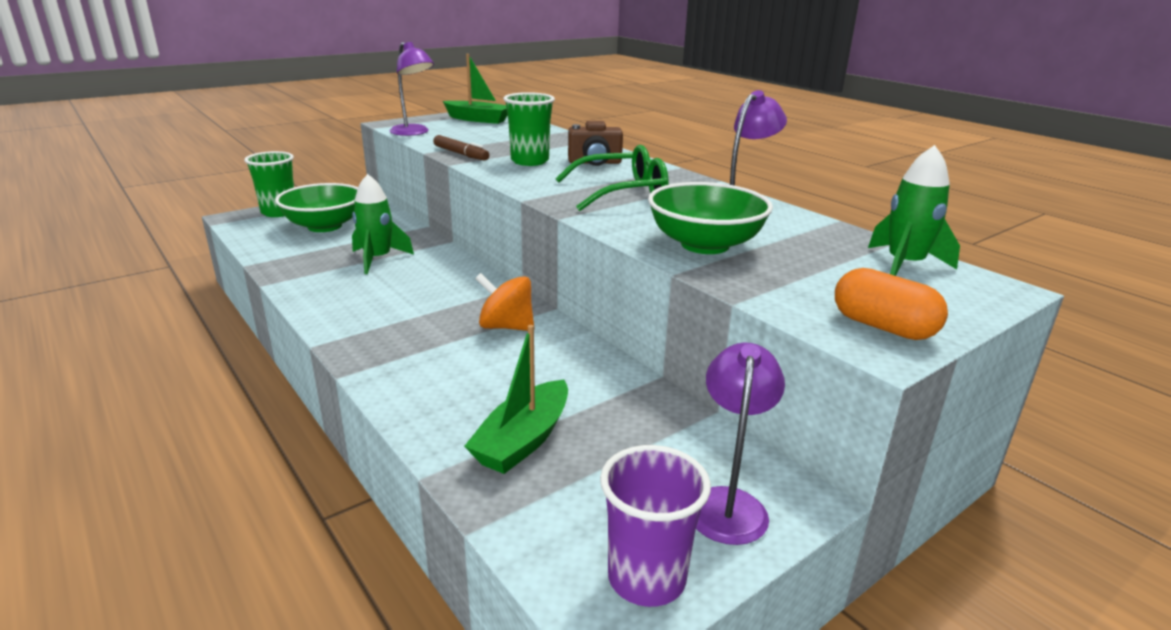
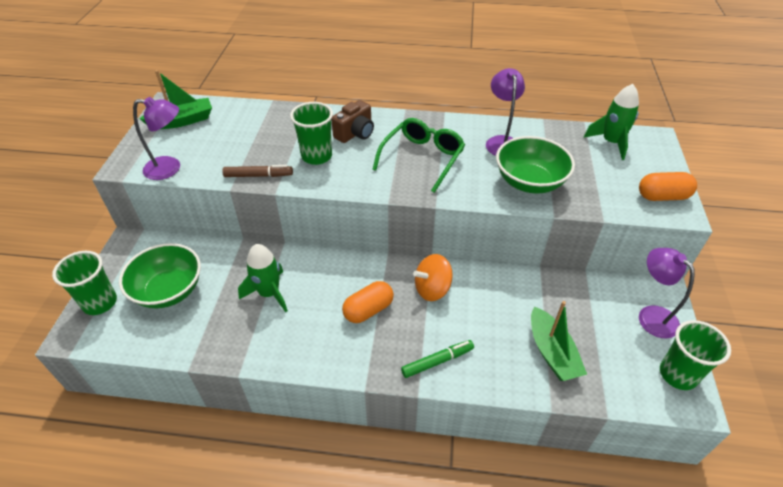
camera: 45 degrees left, 20 degrees up
purple cup [600,445,711,607] -> green cup [660,320,731,390]
none -> orange capsule [342,281,394,323]
none -> green marker [401,340,474,378]

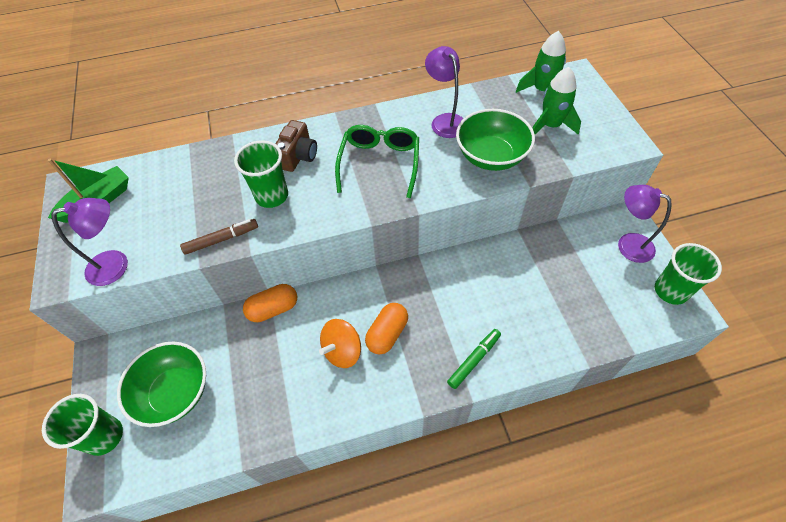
camera: 20 degrees left, 10 degrees up
green rocket [238,244,288,312] -> green rocket moved to [532,67,581,135]
orange spinning top [413,254,453,301] -> orange spinning top moved to [319,319,361,368]
green boat [531,301,587,381] -> none
orange capsule [639,172,697,201] -> orange capsule moved to [243,284,297,322]

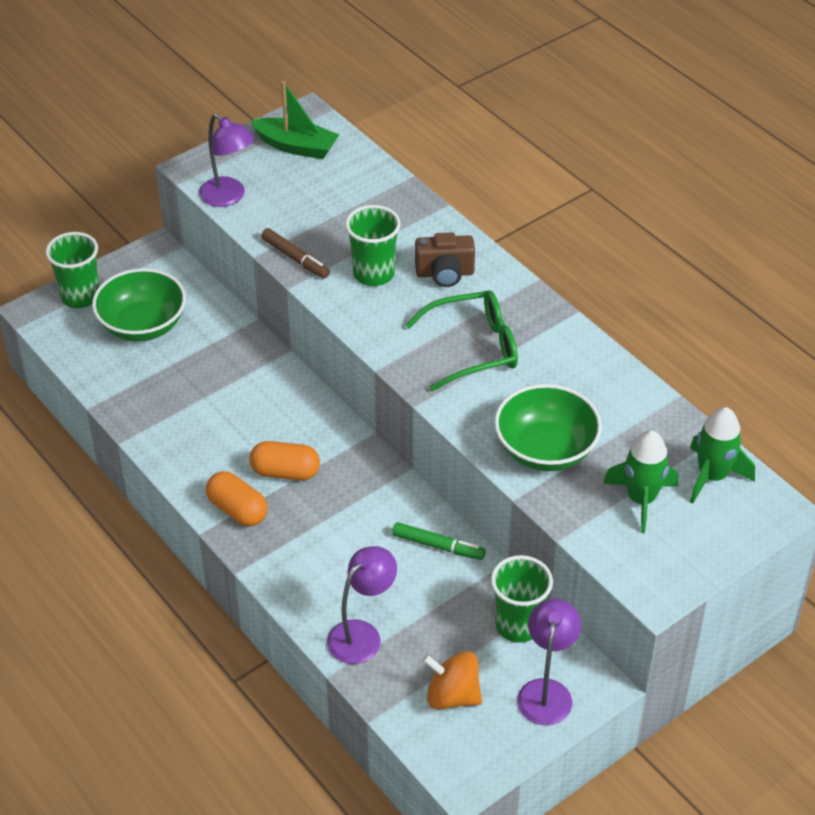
camera: 65 degrees right, 10 degrees down
orange capsule [243,284,297,322] -> orange capsule moved to [206,471,268,526]
orange spinning top [319,319,361,368] -> orange spinning top moved to [422,651,482,710]
purple lamp [425,46,463,138] -> purple lamp moved to [327,546,397,664]
green marker [447,329,501,389] -> green marker moved to [392,522,486,560]
green cup [655,243,722,305] -> green cup moved to [491,555,553,643]

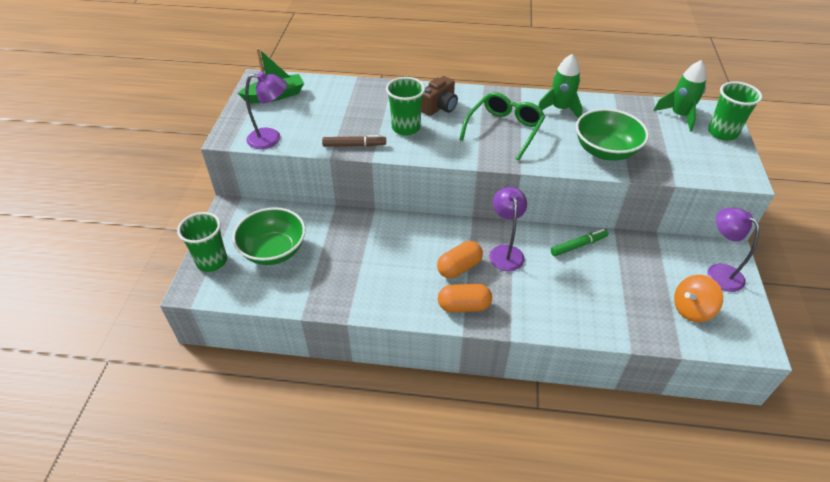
camera: 45 degrees left, 0 degrees up
purple lamp [327,546,397,664] -> purple lamp moved to [489,187,527,271]
green cup [491,555,553,643] -> green cup moved to [708,81,762,141]
green rocket [603,430,678,533] -> green rocket moved to [538,54,583,119]

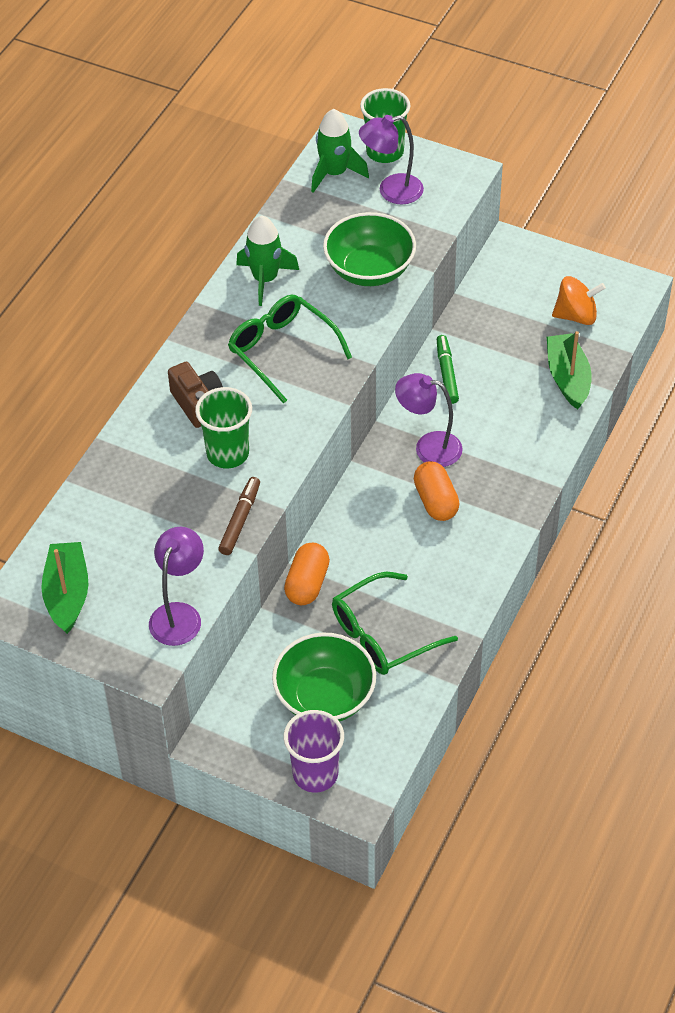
camera: 70 degrees left, 5 degrees up
green cup [177,212,227,272] -> purple cup [283,710,344,793]
orange capsule [438,284,492,312] -> orange capsule moved to [284,543,330,605]
orange spinning top [674,275,723,322] -> orange spinning top turned 90 degrees counterclockwise [552,276,606,325]
purple lamp [707,208,760,292] -> purple lamp moved to [359,115,424,204]
none -> green glasses [332,572,458,675]
none -> green boat [547,331,592,409]

